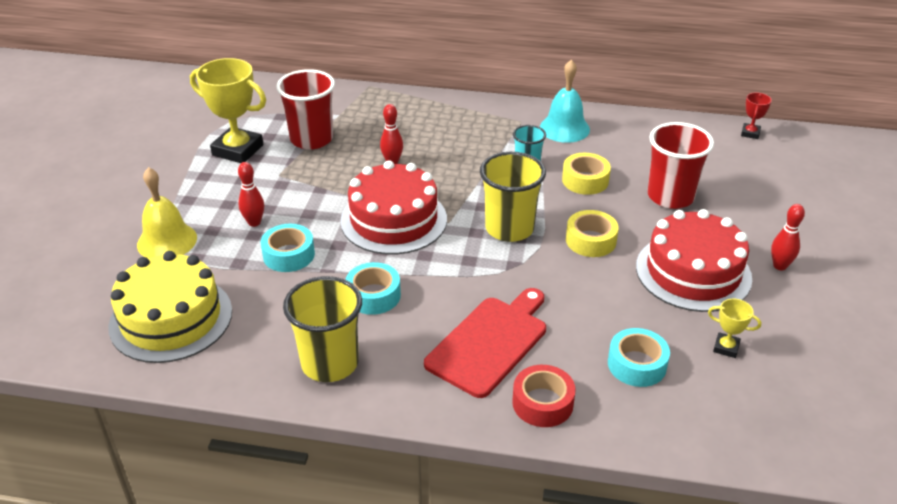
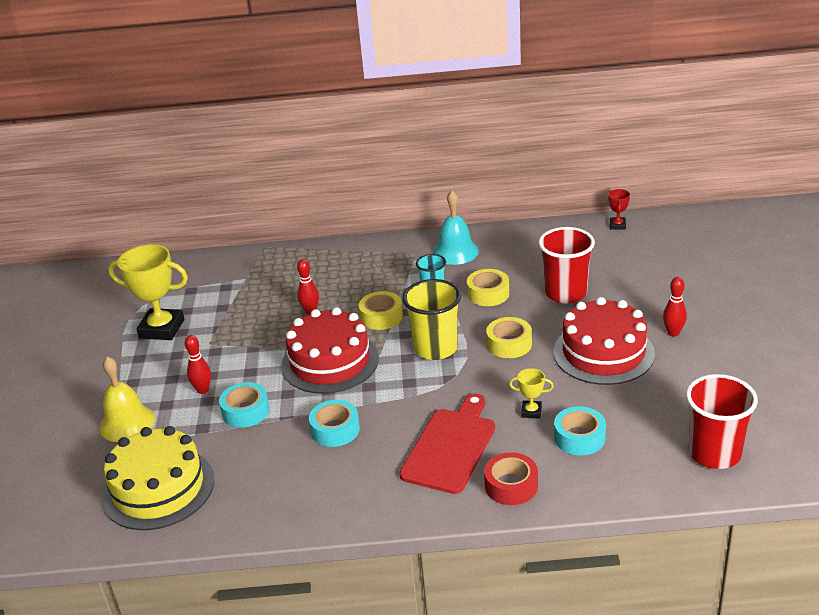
camera: 10 degrees left, 5 degrees down
red cup [276,69,335,150] -> red cup moved to [686,374,758,469]
yellow cup [283,276,362,382] -> none
yellow trophy [708,299,761,358] -> yellow trophy moved to [509,368,554,419]
none -> yellow tape [359,291,403,330]

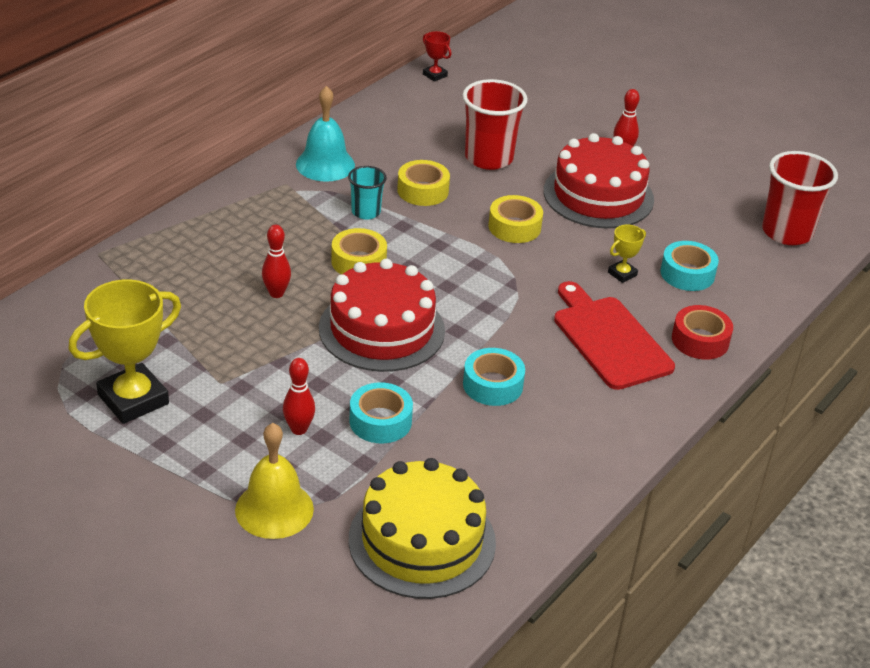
camera: 55 degrees left, 5 degrees up
yellow cup [402,279,461,360] -> none

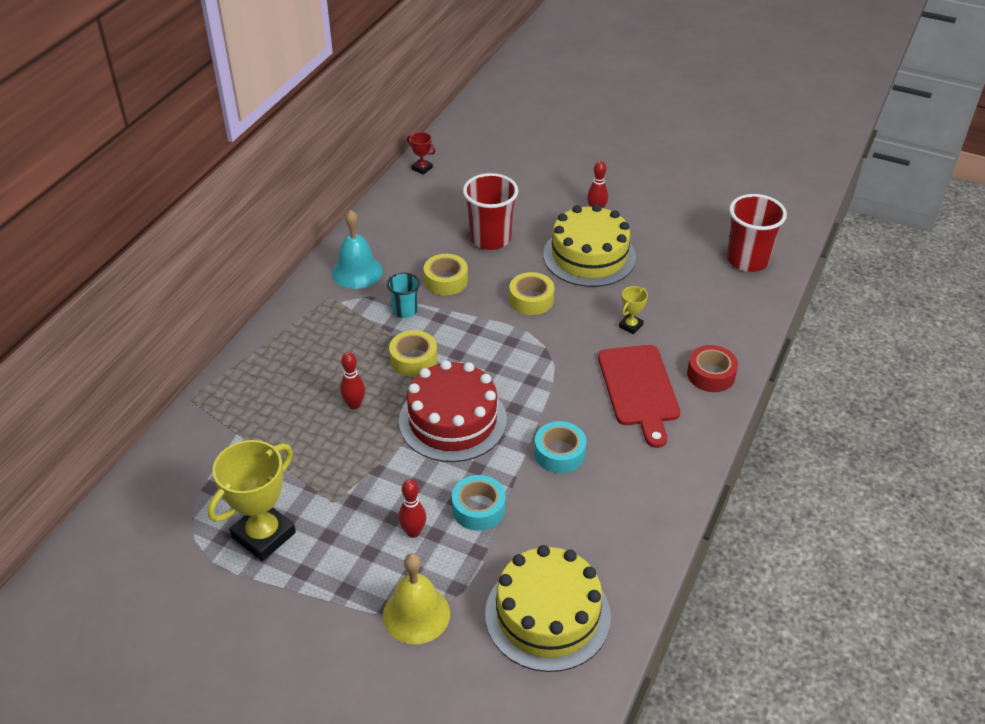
camera: 10 degrees left, 5 degrees up
red cake [544,133,654,228] -> yellow cake [543,204,636,287]
red cutting board [554,281,675,390] -> red cutting board turned 150 degrees counterclockwise [598,345,680,448]
turquoise tape [660,241,719,291] -> none

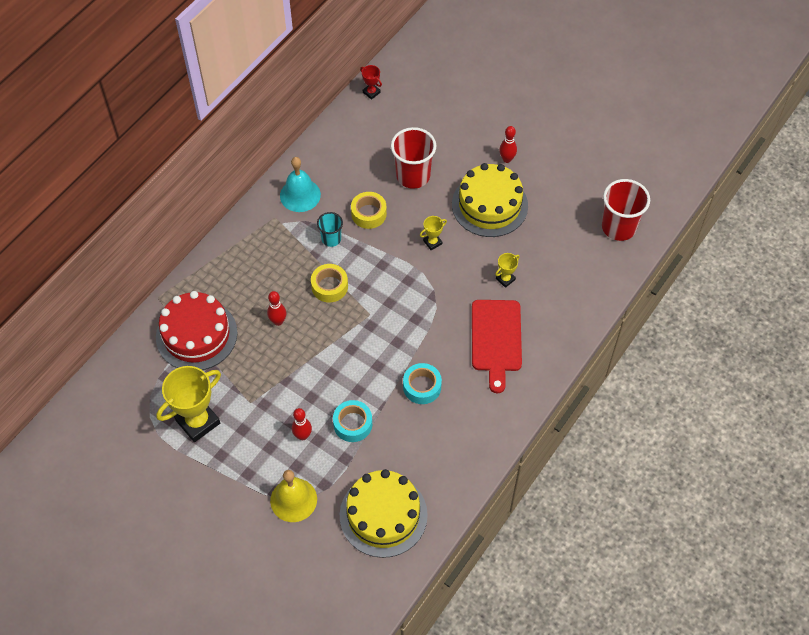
camera: 10 degrees right, 15 degrees up
red cake [399,360,507,462] -> red cake moved to [156,291,237,370]
yellow tape [509,272,554,315] -> yellow trophy [420,216,447,250]
red tape [687,345,738,392] -> none

